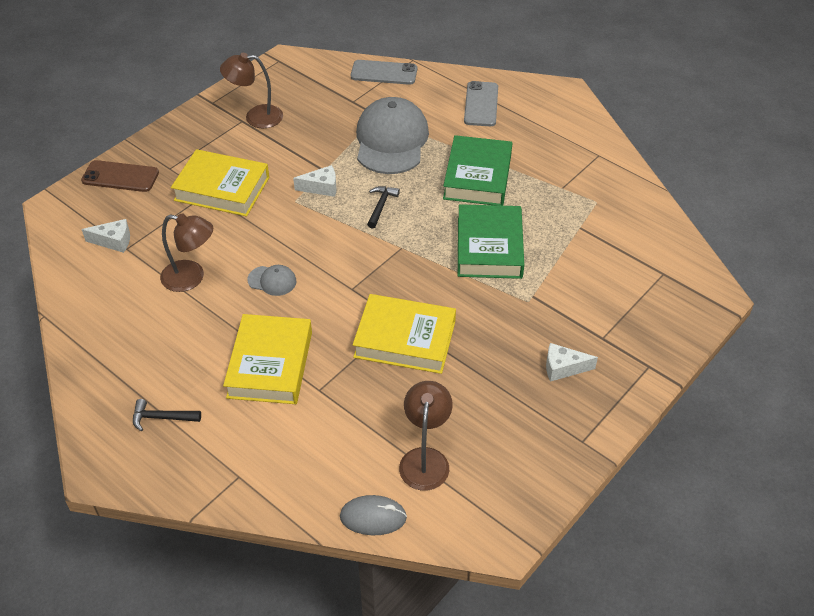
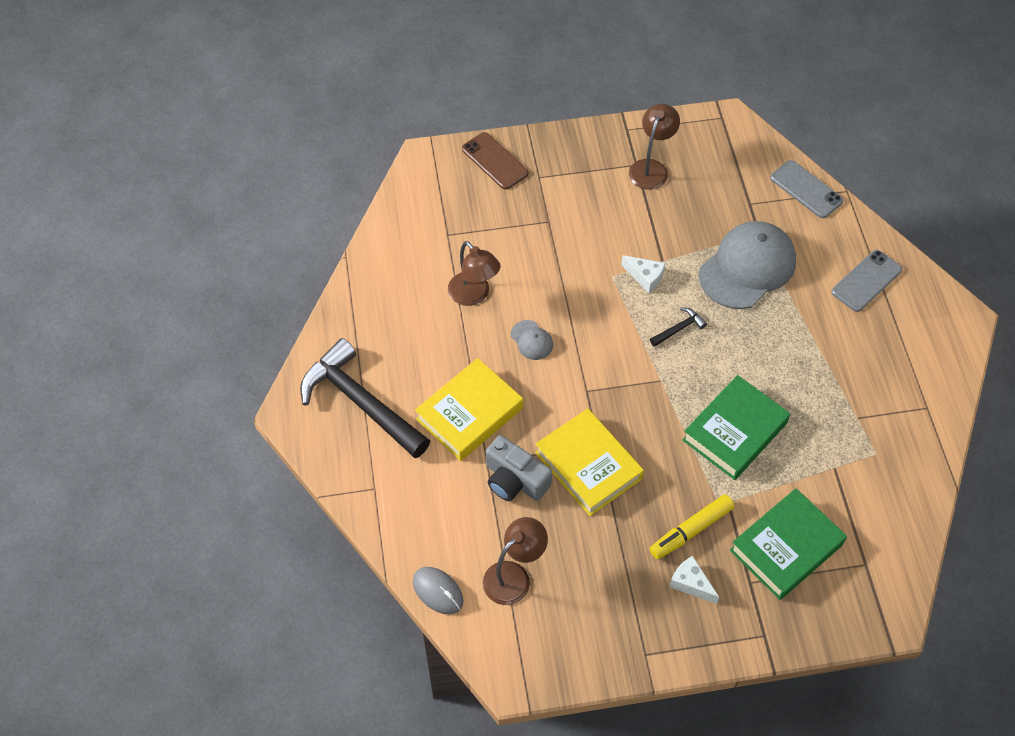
camera: 40 degrees right, 10 degrees up
white cheese [82,219,130,253] -> none
black hammer [133,399,201,431] -> black hammer [300,338,430,458], size x2.45
yellow book [171,149,269,216] -> none
brown lamp [220,53,283,129] -> brown lamp turned 75 degrees clockwise [629,104,680,190]
green book [443,135,512,206] -> green book moved to [730,488,847,600]
none -> grey camera [486,435,552,501]
none -> yellow marker [650,494,734,559]

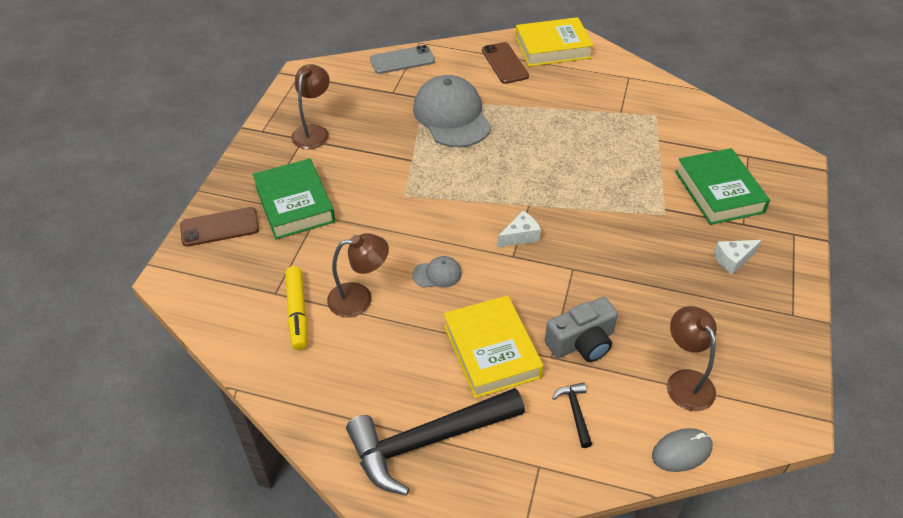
camera: 65 degrees left, 10 degrees down
yellow book [535,408,644,516] -> yellow book moved to [515,17,594,67]
white cheese [621,255,665,293] -> white cheese moved to [497,211,541,248]
brown lamp [629,104,680,190] -> brown lamp turned 60 degrees clockwise [291,64,330,149]
black hammer [650,308,707,347] -> black hammer moved to [552,382,592,448]
yellow marker [650,494,734,559] -> yellow marker moved to [285,266,307,350]
green book [682,375,790,480] -> green book moved to [253,158,335,239]
grey phone [832,250,902,312] -> brown phone [482,42,529,84]

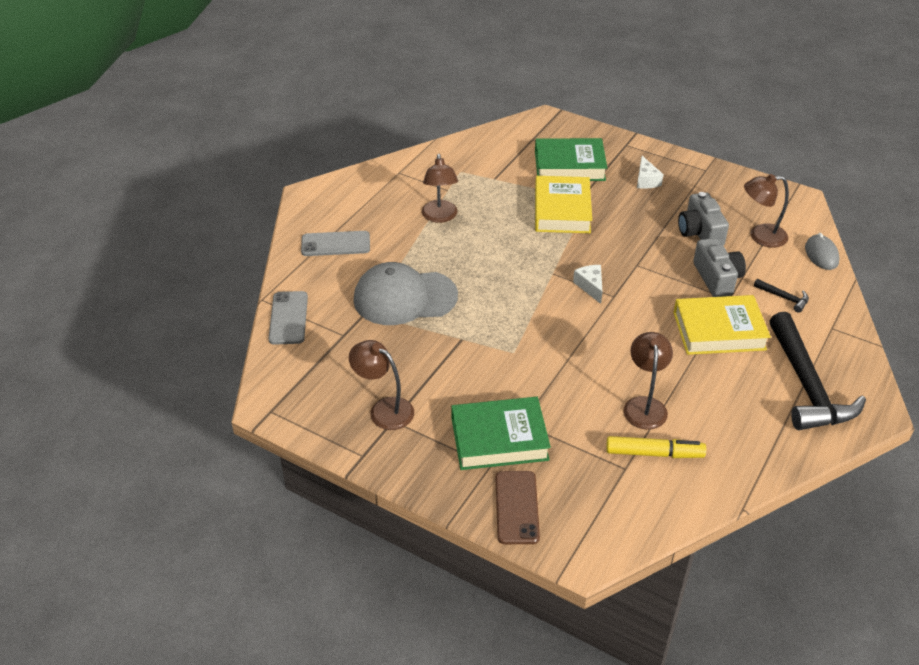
camera: 75 degrees left, 5 degrees down
grey cap [412,256,462,288] -> none
brown phone [482,42,529,84] -> grey phone [301,231,370,256]
yellow book [515,17,594,67] -> yellow book moved to [535,176,592,233]
black hammer [552,382,592,448] -> black hammer turned 150 degrees counterclockwise [754,279,809,313]
none -> brown lamp [422,154,458,223]
none -> grey camera [678,192,729,246]

